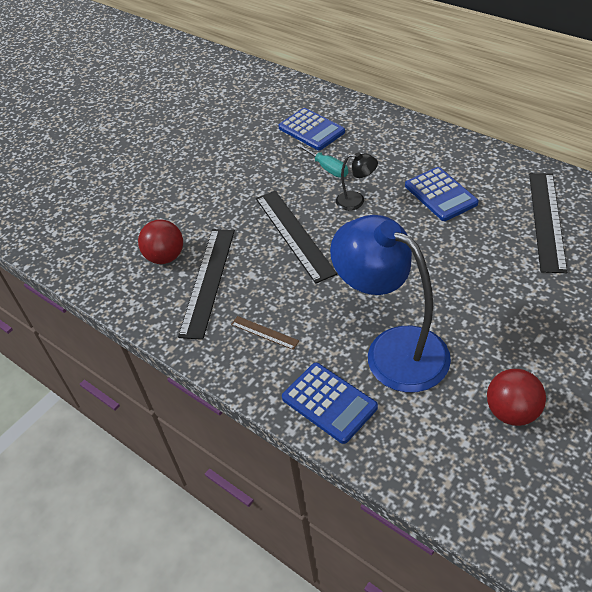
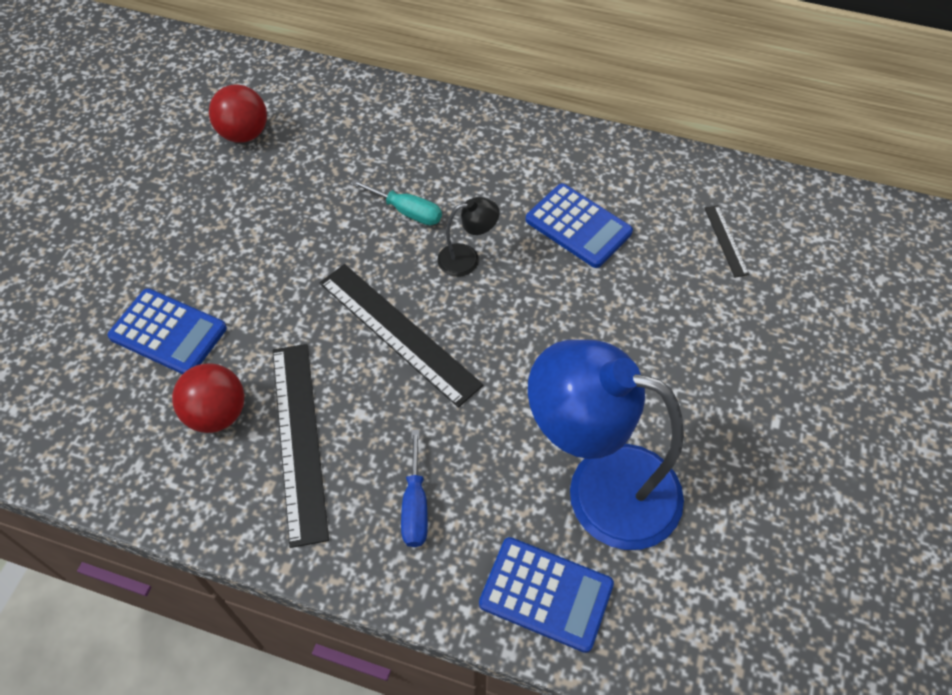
camera: 25 degrees left, 10 degrees up
brown ruler [231,316,299,350] -> blue screwdriver [401,429,428,547]
blue calculator [278,108,345,150] -> blue calculator moved to [108,288,227,374]
red ball [487,369,546,426] -> red ball moved to [209,84,267,143]
black ruler [529,173,567,273] -> black ruler [705,205,749,277], size x0.47

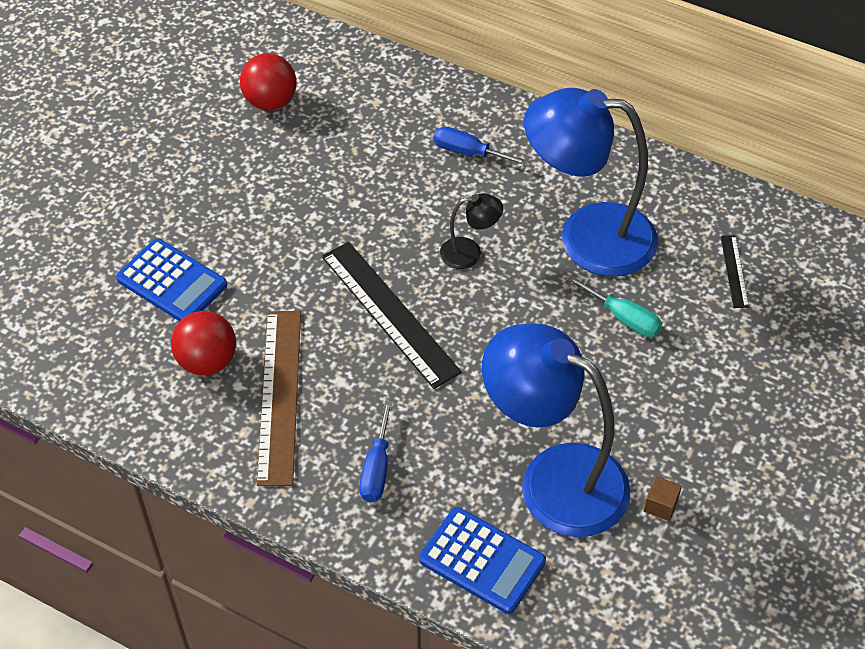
camera: 10 degrees right, 5 degrees down
black ruler [273,344,329,548] -> brown ruler [256,311,301,486]
turquoise screwdriver [350,179,442,225] -> turquoise screwdriver moved to [567,275,662,337]
blue calculator [525,183,633,268] -> blue lamp [524,88,658,277]
none -> blue screwdriver [434,127,529,166]
none -> brown cube [643,476,682,521]

